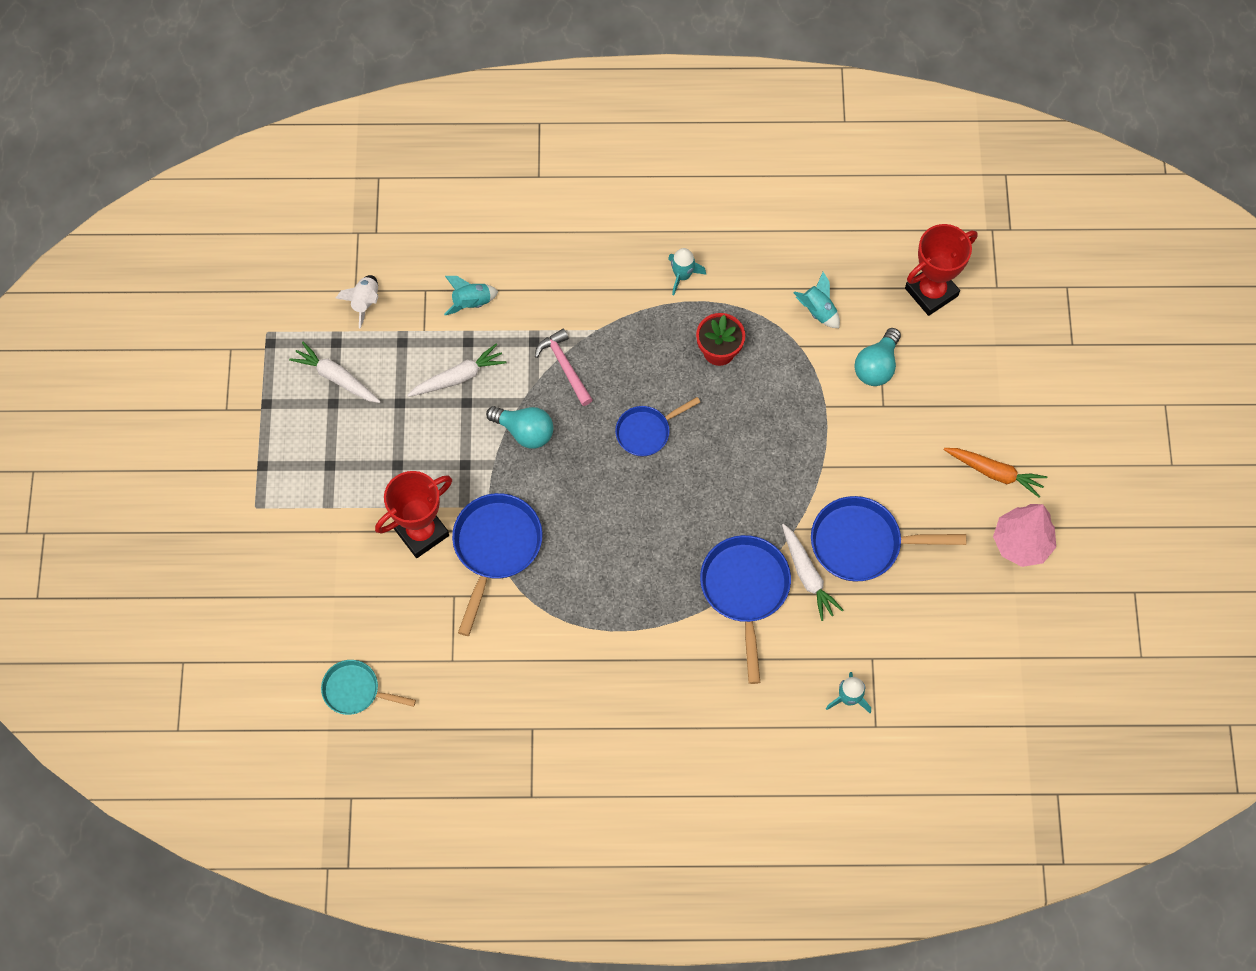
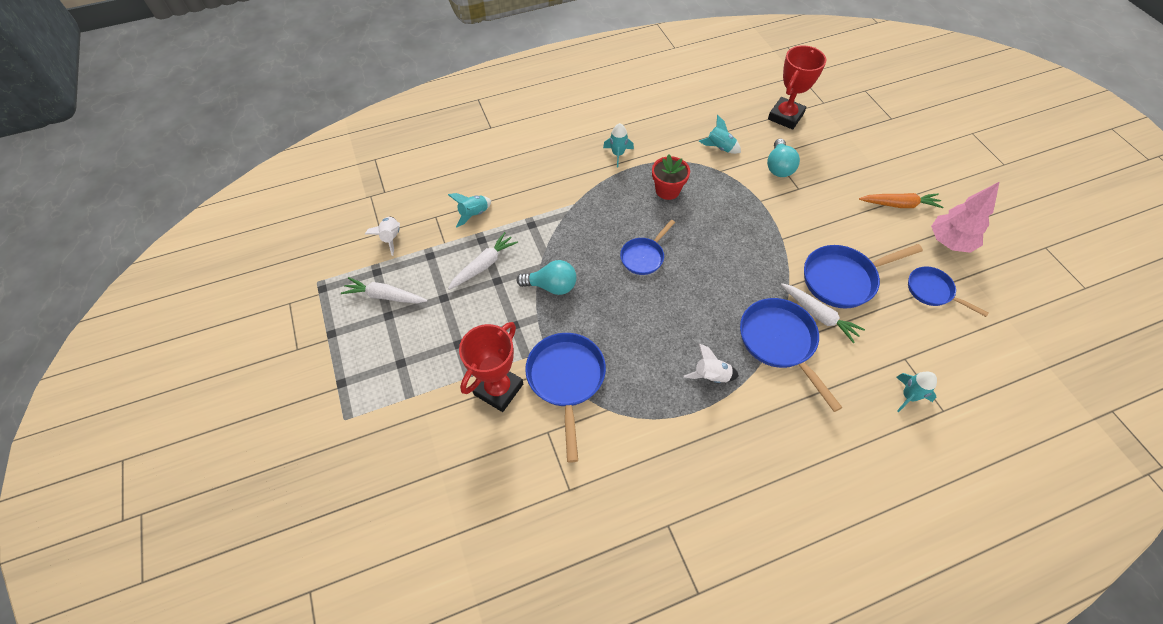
camera: 20 degrees left, 10 degrees down
turquoise pan [321,660,416,715] -> none
pink hammer [535,329,593,406] -> none
none -> white rocket [684,343,739,383]
none -> blue pan [908,266,989,317]

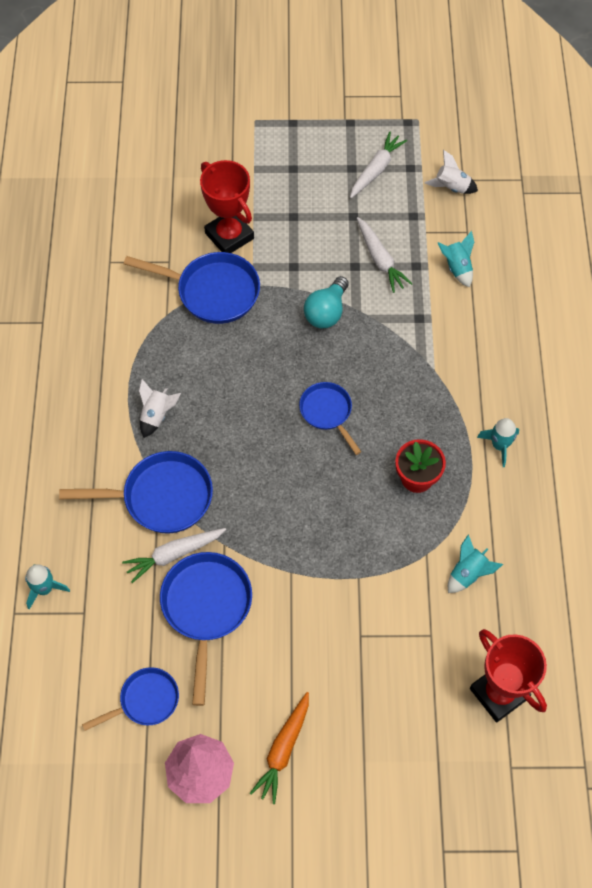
camera: 110 degrees right, 5 degrees up
turquoise light bulb [767,139,800,177] -> none

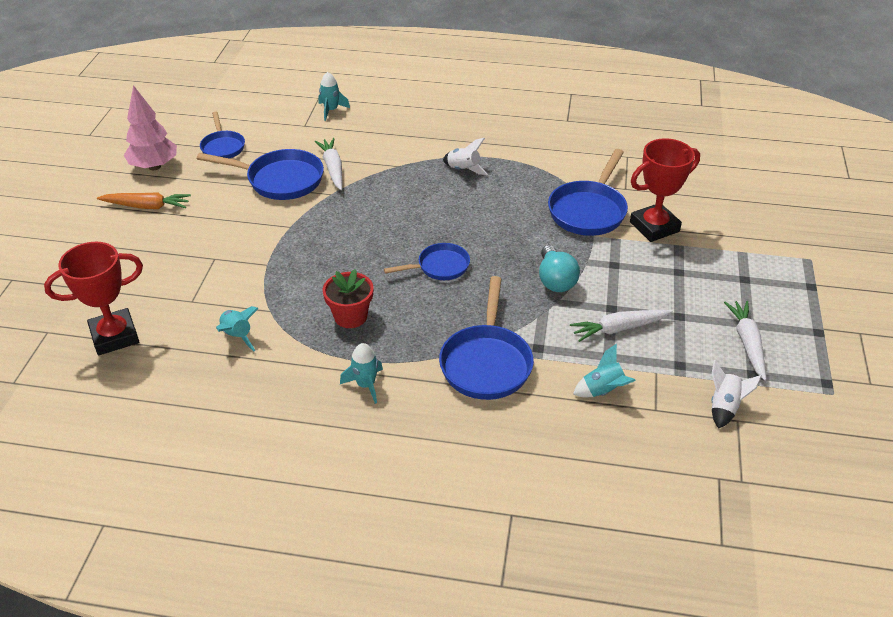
camera: 100 degrees right, 20 degrees down
blue pan [59,451,213,534] -> blue pan moved to [439,276,534,400]
orange carrot [250,692,309,804] -> orange carrot turned 150 degrees clockwise [97,192,191,209]
turquoise light bulb [304,276,348,328] -> turquoise light bulb turned 135 degrees counterclockwise [539,245,580,292]
white carrot [350,131,407,198] -> white carrot turned 135 degrees counterclockwise [724,301,766,381]

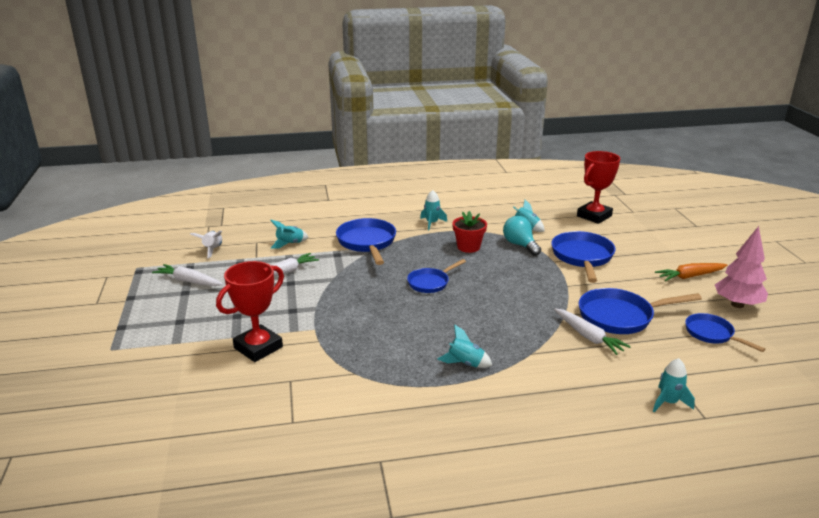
camera: 160 degrees right, 15 degrees down
white rocket [443,138,488,175] -> turquoise rocket [437,324,493,368]
turquoise light bulb [539,245,580,292] -> turquoise light bulb moved to [503,216,541,256]
blue pan [548,149,628,236] -> blue pan moved to [551,231,616,283]
white carrot [724,301,766,381] -> white carrot turned 135 degrees clockwise [152,264,223,286]

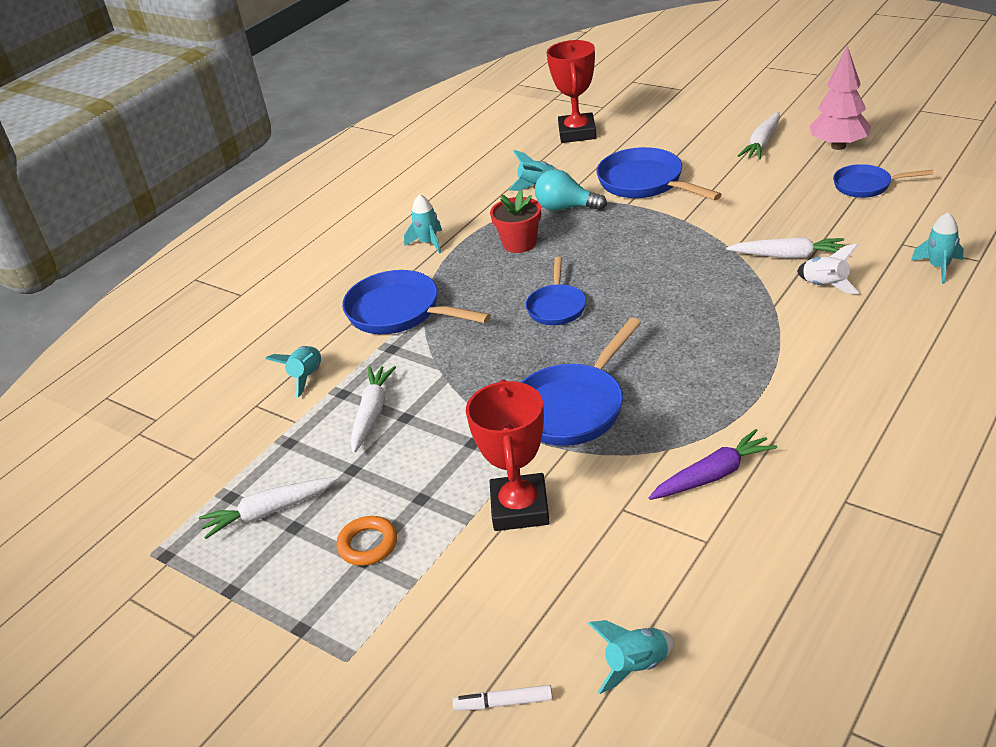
camera: 40 degrees left, 10 degrees up
white rocket [190,230,222,259] -> white rocket moved to [797,244,860,294]
turquoise rocket [437,324,493,368] -> turquoise rocket moved to [588,620,674,694]
blue pan [579,288,702,334] -> blue pan moved to [521,318,641,446]
orange carrot [655,263,727,281] -> white carrot [738,112,780,160]
none -> orange ring [336,516,397,566]
none -> white marker [453,685,553,711]
none -> purple carrot [649,429,777,500]

